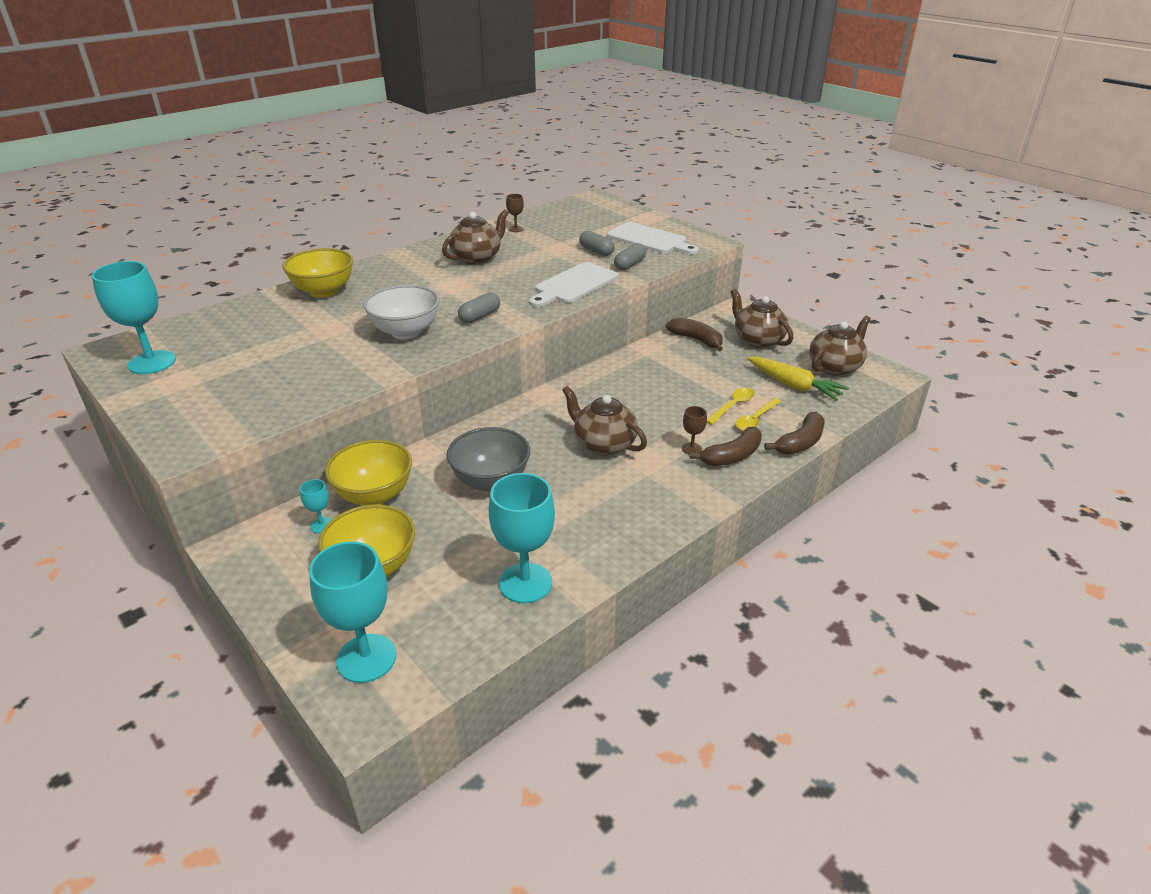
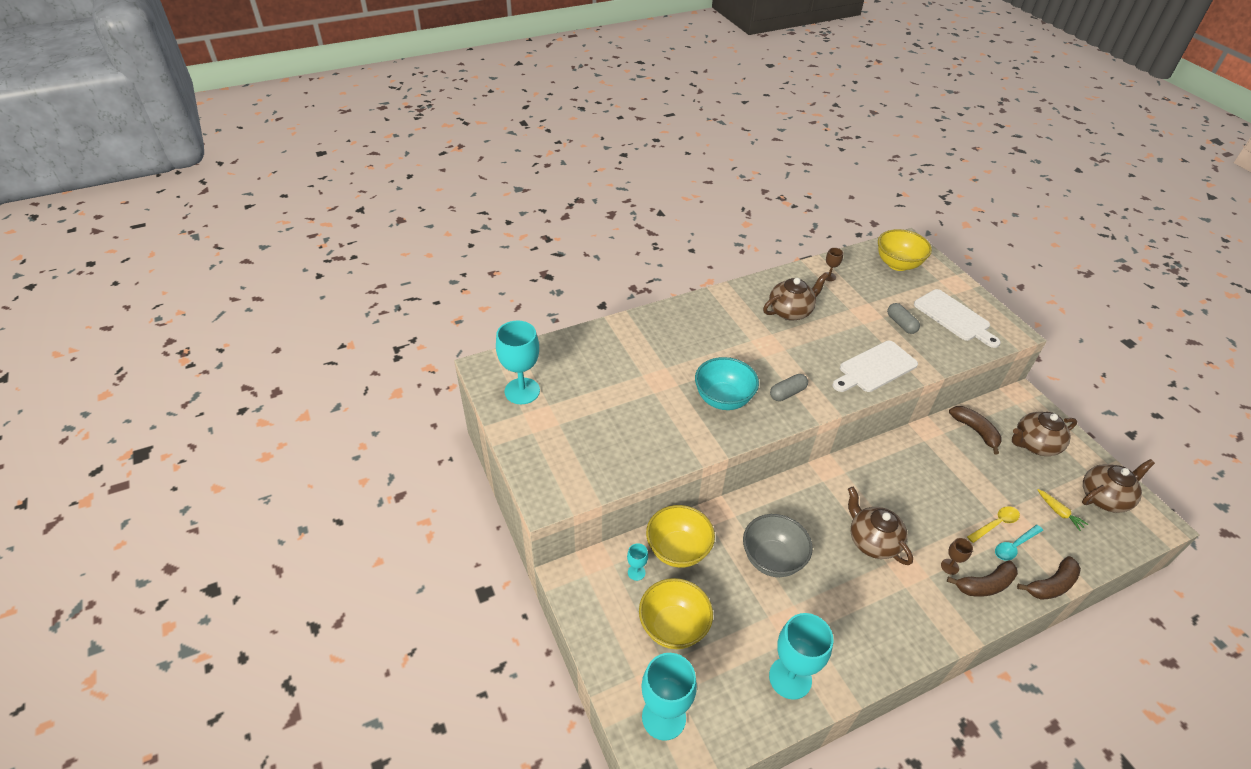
camera: 15 degrees right, 10 degrees up
yellow bowl [283,248,353,297] -> yellow bowl moved to [878,229,932,271]
white bowl [364,285,440,339] -> turquoise bowl [695,357,759,410]
grey capsule [614,243,646,270] -> none
brown teapot [731,289,793,348] -> brown teapot turned 90 degrees counterclockwise [1012,412,1077,456]
yellow spoon [735,398,781,431] -> turquoise spoon [995,525,1043,561]
yellow carrot [747,357,849,401] -> yellow carrot [1038,489,1088,531], size x0.56

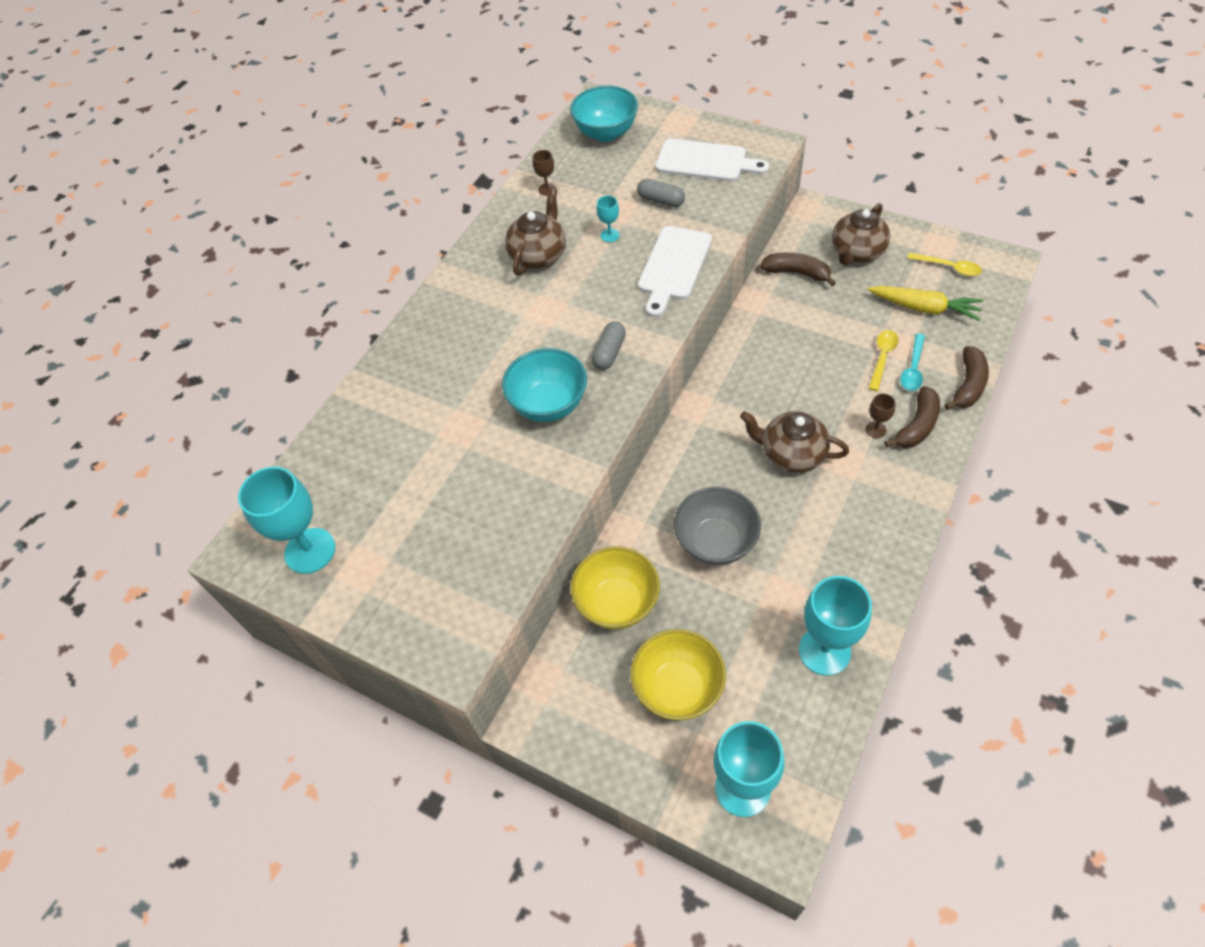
camera: 30 degrees left, 10 degrees up
turquoise goblet [627,543,648,581] -> turquoise goblet moved to [597,195,619,242]
yellow bowl [878,229,932,271] -> turquoise bowl [570,86,638,142]
yellow carrot [1038,489,1088,531] -> yellow carrot [868,286,983,321], size x1.80
brown teapot [1082,459,1155,513] -> yellow spoon [907,252,982,276]

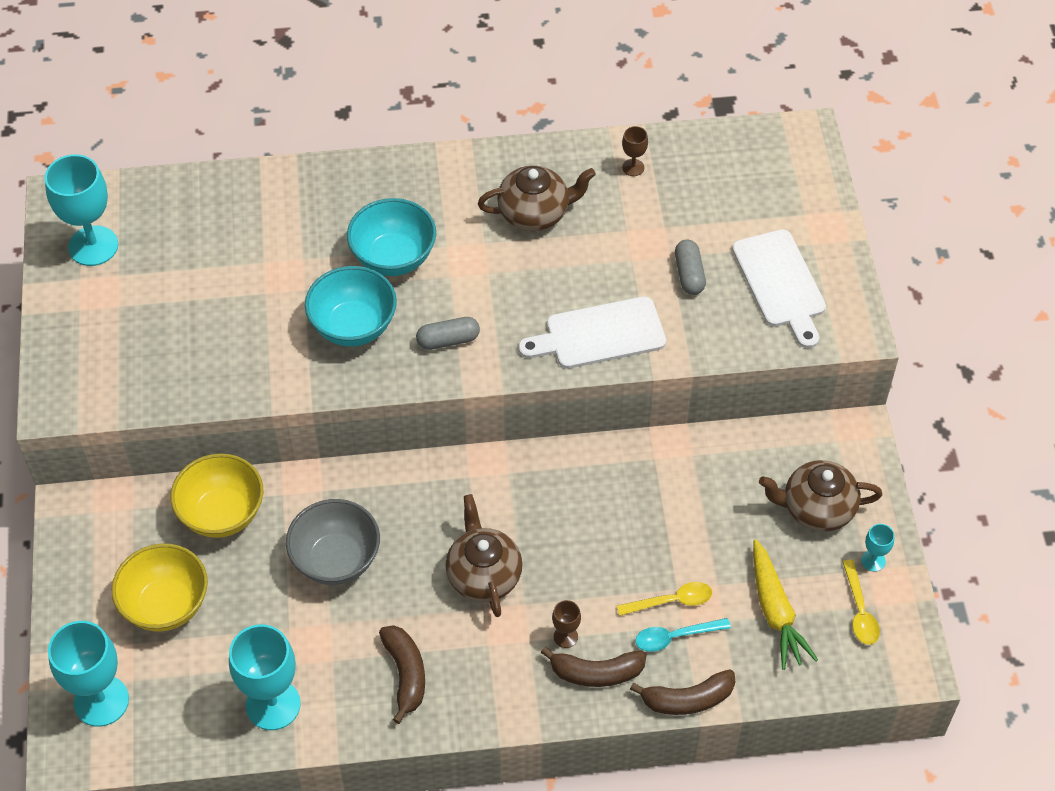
camera: 50 degrees right, 0 degrees up
turquoise bowl [570,86,638,142] -> turquoise bowl moved to [347,198,436,276]
turquoise goblet [597,195,619,242] -> turquoise goblet moved to [861,524,894,572]
brown banana [760,253,836,286] -> brown banana moved to [379,625,425,724]

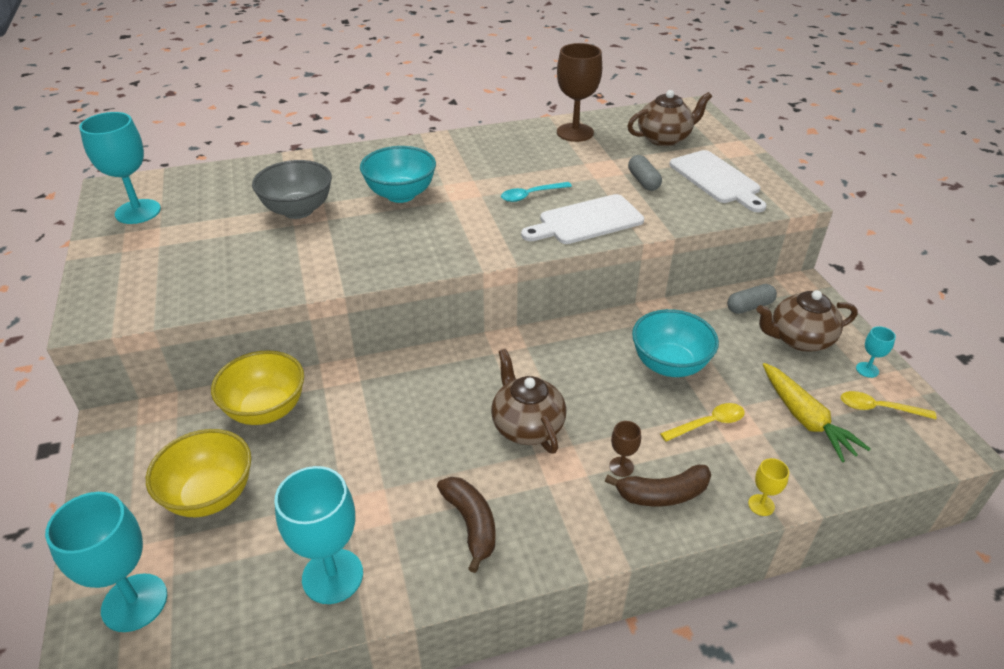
camera: 10 degrees left, 15 degrees down
grey bowl [286,499,380,585] -> grey bowl moved to [252,160,332,219]
turquoise bowl [305,266,397,347] -> turquoise bowl moved to [632,309,719,377]
grey capsule [416,317,480,350] -> grey capsule moved to [727,284,777,314]
brown teapot [478,165,596,231] -> brown teapot moved to [627,90,712,146]
brown goblet [622,126,648,176] -> brown goblet [557,43,602,142], size x2.18
brown banana [630,670,736,715] -> yellow goblet [748,458,789,516]
turquoise spoon [635,618,731,652] -> turquoise spoon moved to [501,182,572,202]
yellow spoon [842,560,880,645] -> yellow spoon turned 120 degrees clockwise [841,391,937,419]

